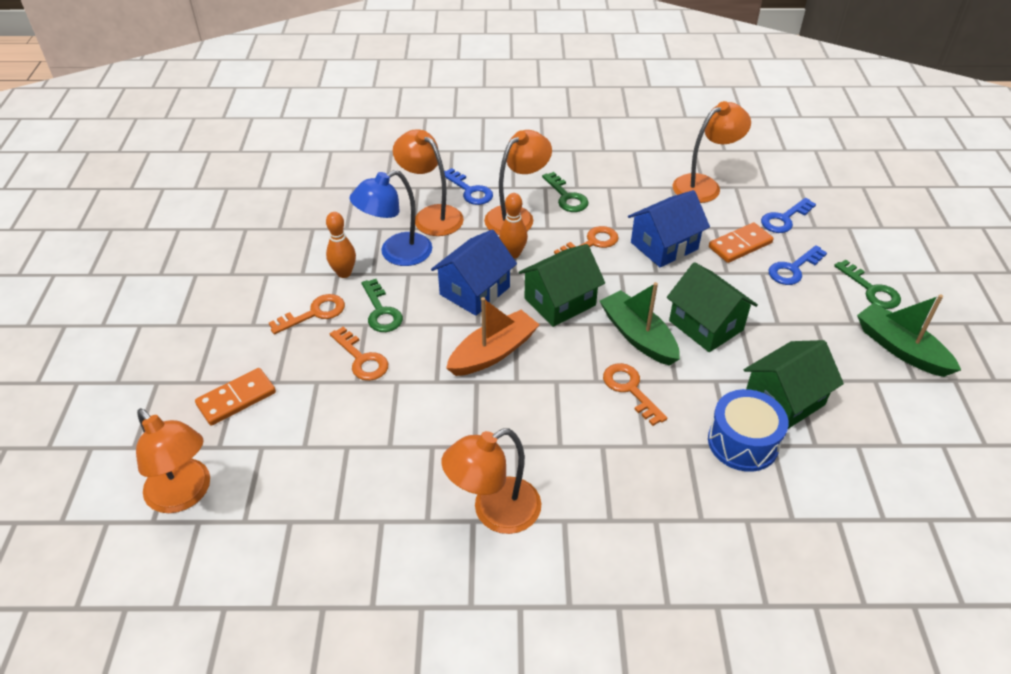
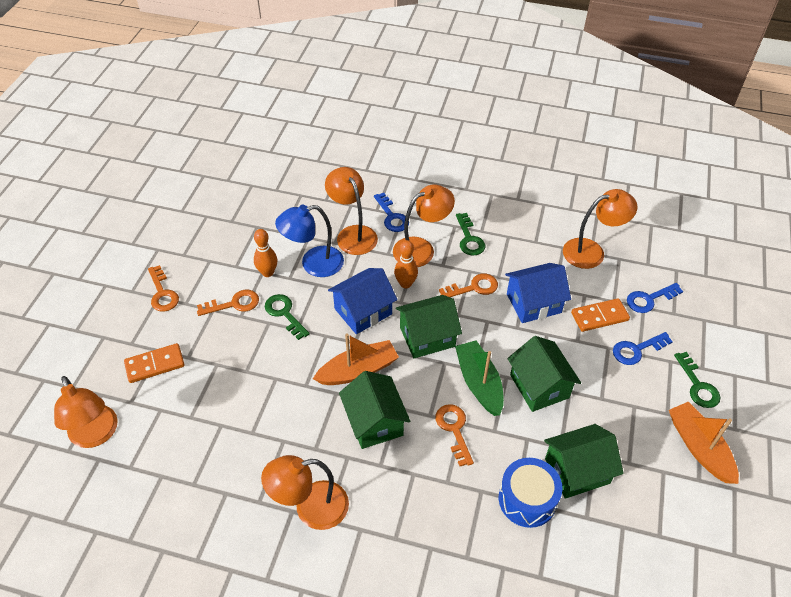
camera: 15 degrees right, 5 degrees up
orange key [330,327,388,381] -> orange key moved to [148,265,179,312]
green key [361,279,403,332] -> green key turned 150 degrees clockwise [265,294,310,340]
green boat [857,294,961,377] -> orange boat [669,402,739,484]
none -> green house [339,371,410,449]

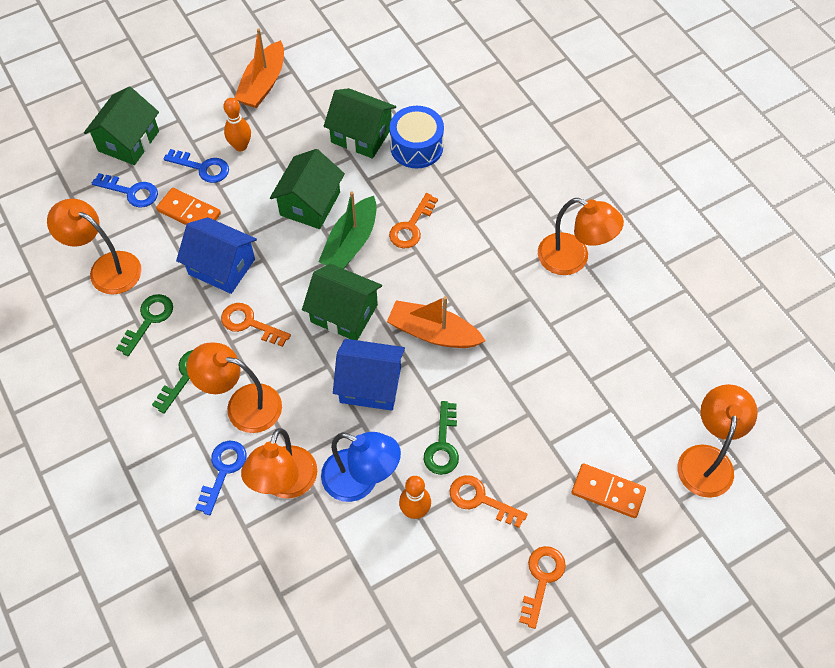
camera: 135 degrees left, 10 degrees up
green house [339,371,410,449] -> green house moved to [84,86,159,165]
orange bowling pin [394,240,418,288] -> orange bowling pin moved to [224,98,251,151]
green key [674,352,720,408] -> green key moved to [116,294,173,356]

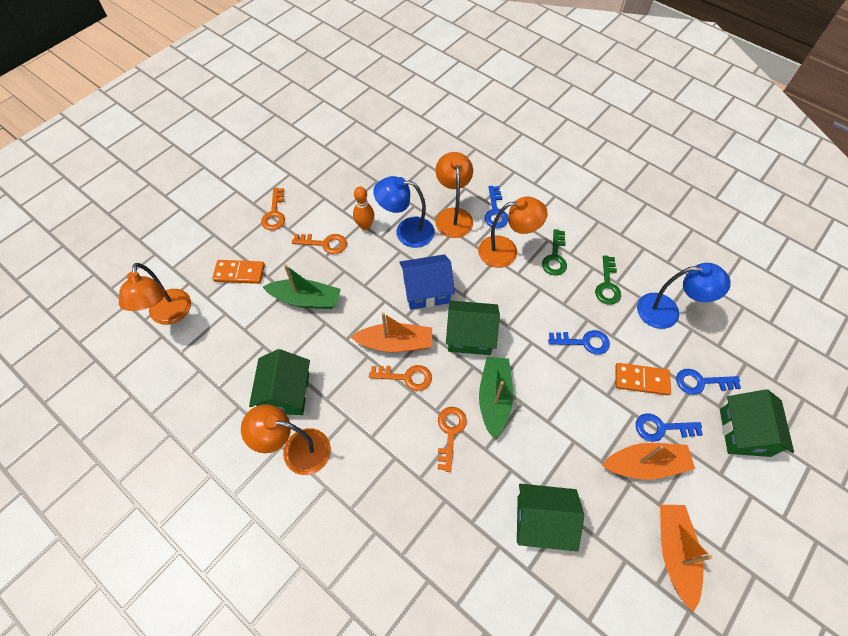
camera: 160 degrees right, 0 degrees up
orange lamp [47,199,142,295] -> blue lamp [637,263,731,329]
blue house [176,217,257,294] -> blue key [548,330,610,355]
orange key [221,303,291,347] -> orange key moved to [369,365,432,391]
orange bowling pin [224,98,251,151] -> orange boat [602,443,695,480]
green house [270,149,345,229] -> green house moved to [249,349,310,415]
blue drum [390,106,444,168] -> none
green key [424,401,459,475] -> none
none -> green boat [263,264,341,309]

